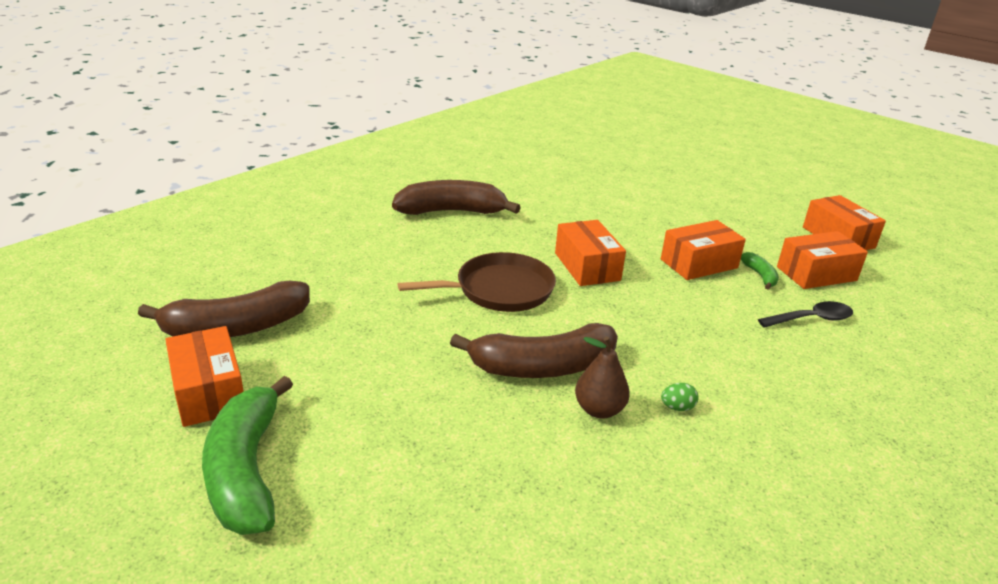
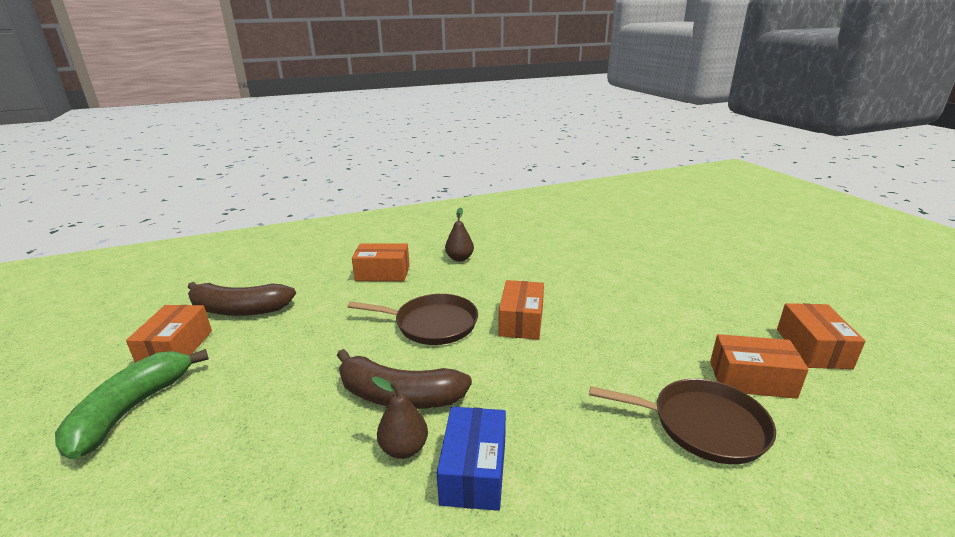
camera: 30 degrees right, 5 degrees down
brown banana [392,180,521,215] -> brown pear [445,207,474,262]
orange box [661,220,746,280] -> orange box moved to [352,244,410,281]
green egg [661,383,698,411] -> blue box [437,407,506,511]
green banana [741,252,779,289] -> none
black spoon [758,301,853,328] -> brown pan [589,379,776,464]

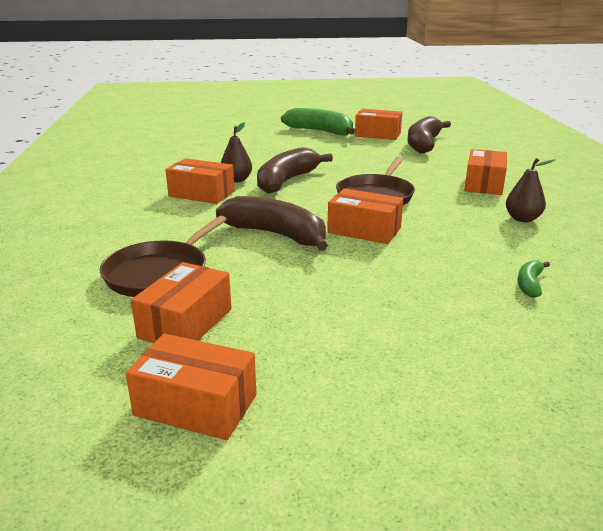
camera: 105 degrees right, 0 degrees up
blue box [437,407,506,511] -> orange box [166,158,234,204]
none -> brown banana [216,196,328,251]
none -> green banana [518,260,550,298]

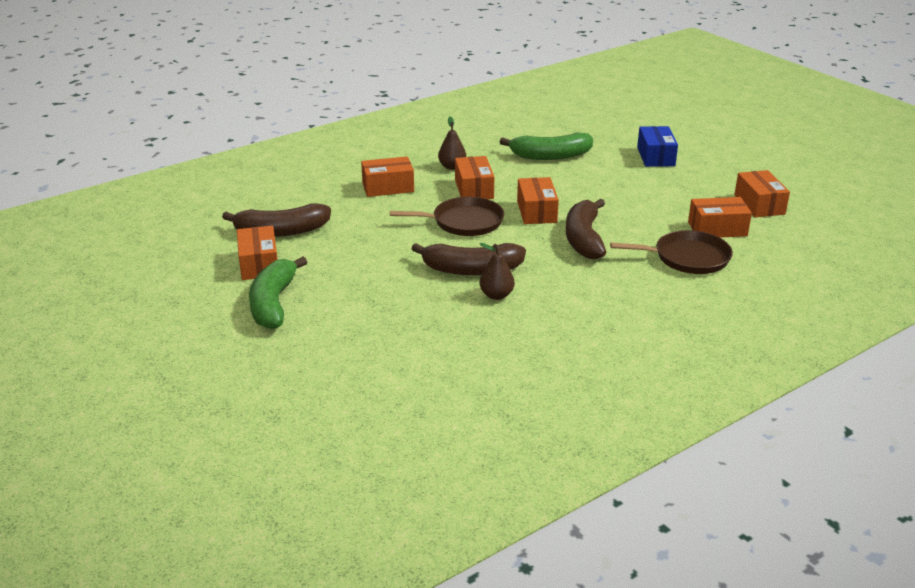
camera: 120 degrees left, 5 degrees up
orange box [166,158,234,204] -> orange box moved to [455,156,494,199]
green banana [518,260,550,298] -> green banana [500,132,593,160], size x2.21
none -> blue box [637,126,678,167]

